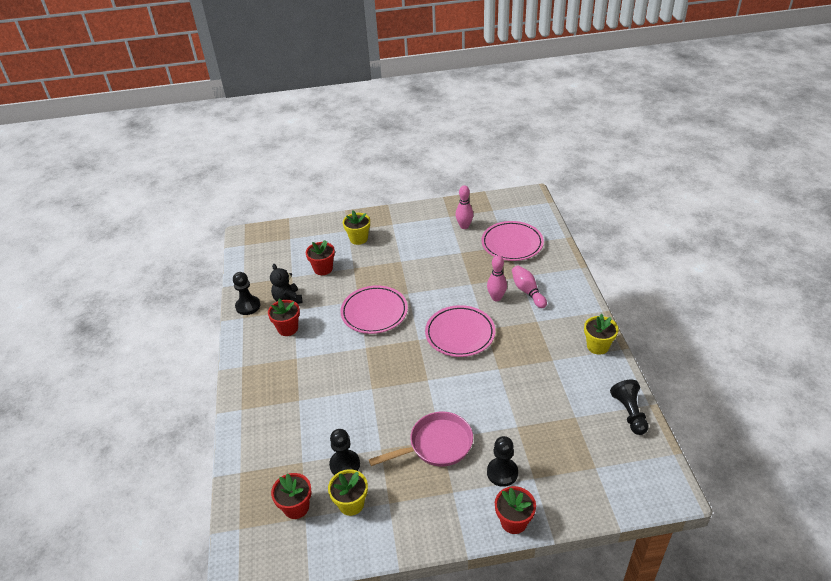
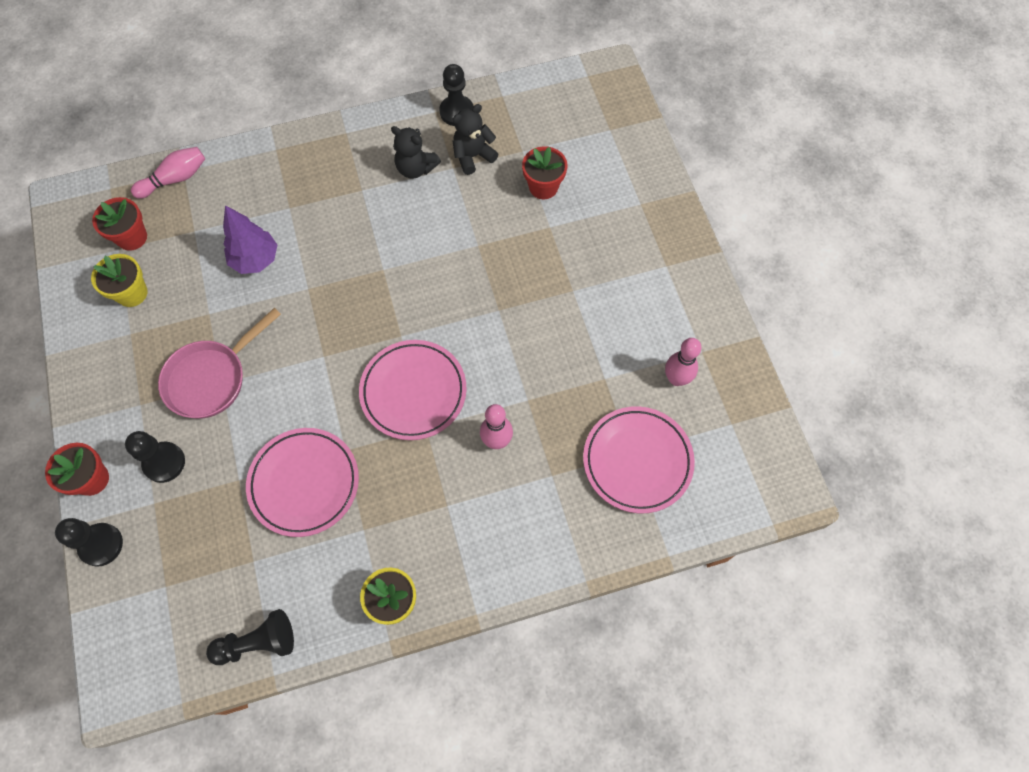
camera: 80 degrees right, 25 degrees up
red flower pot [268,299,300,336] -> black teddy bear [391,126,441,179]
black pawn [329,429,360,475] -> black pawn moved to [55,518,123,567]
pink plate [340,285,408,334] -> pink plate moved to [246,428,359,537]
yellow flower pot [343,210,370,245] -> none
pink pan [369,412,473,466] -> pink pan turned 75 degrees clockwise [158,308,281,419]
pink bowling pin [512,265,547,308] -> pink bowling pin moved to [131,147,205,199]
none -> purple tree [223,205,277,274]

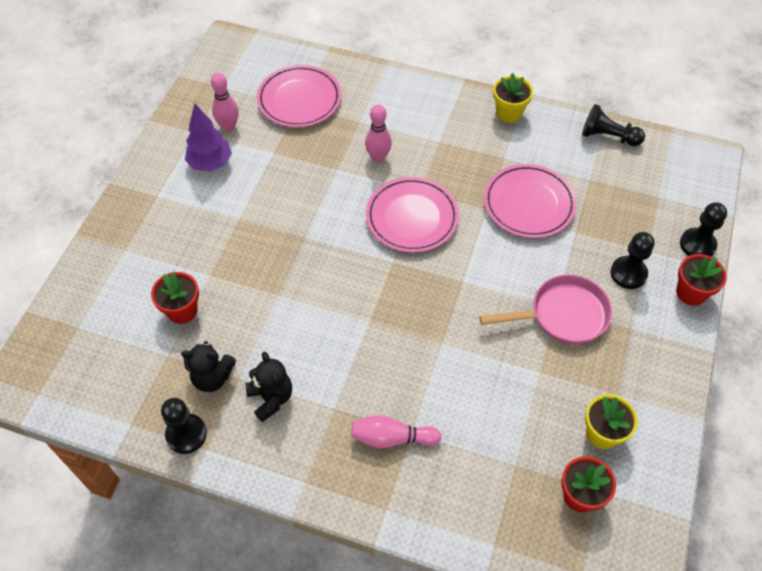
camera: 145 degrees left, 10 degrees down
pink bowling pin [131,147,205,199] -> pink bowling pin moved to [351,415,441,448]
purple tree [223,205,277,274] -> purple tree moved to [185,103,232,172]

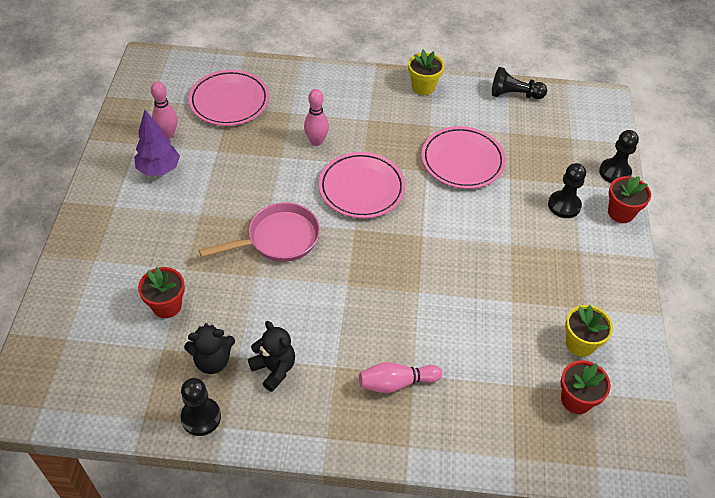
camera: 15 degrees left, 5 degrees down
pink pan [479,274,612,344] -> pink pan moved to [199,202,320,262]

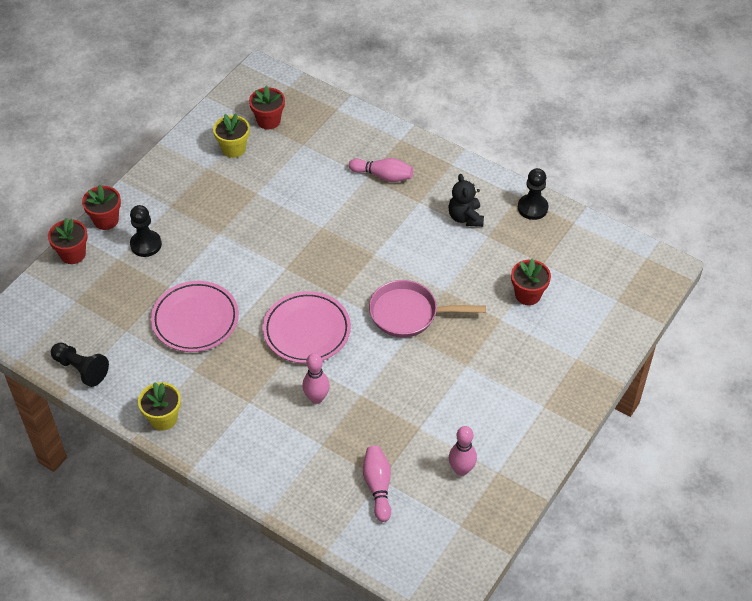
camera: 150 degrees left, 0 degrees up
purple tree [134,110,180,176] -> none
black teddy bear [184,323,235,374] -> none
pink plate [188,70,269,126] -> pink bowling pin [363,446,391,522]
black pawn [599,130,639,183] -> red flower pot [48,218,88,264]

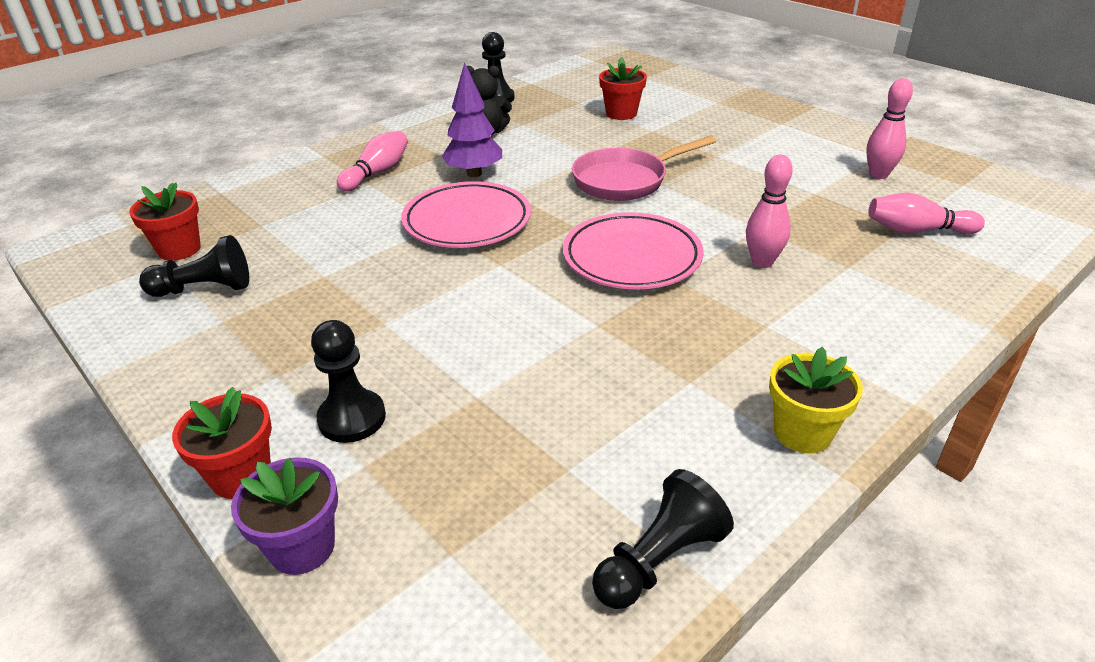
camera: 75 degrees left, 15 degrees down
red flower pot [48,218,88,264] -> purple flower pot [231,457,338,575]
pink plate [151,281,239,352] -> pink plate moved to [401,181,531,248]
yellow flower pot [213,114,250,158] -> black pawn [139,235,249,297]
pink pan [369,280,486,337] -> pink pan turned 45 degrees clockwise [572,135,716,201]
none -> purple tree [442,62,502,177]

